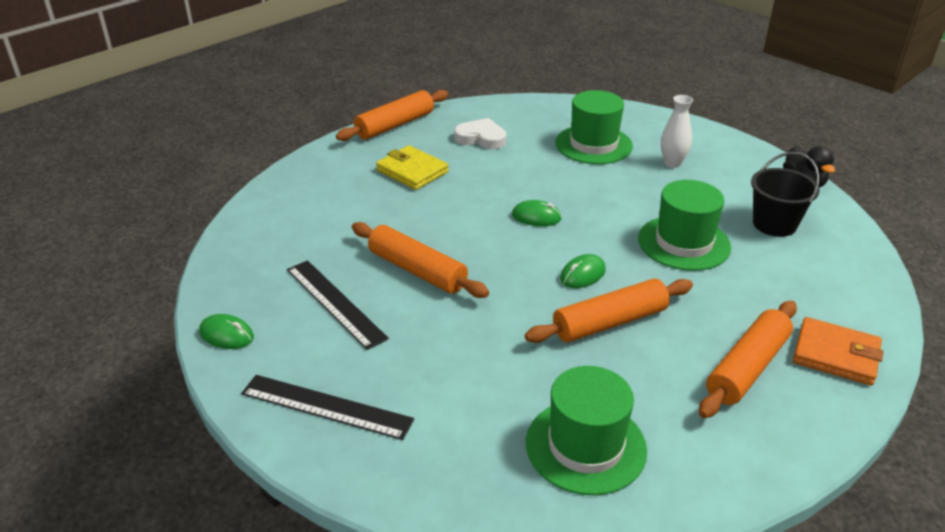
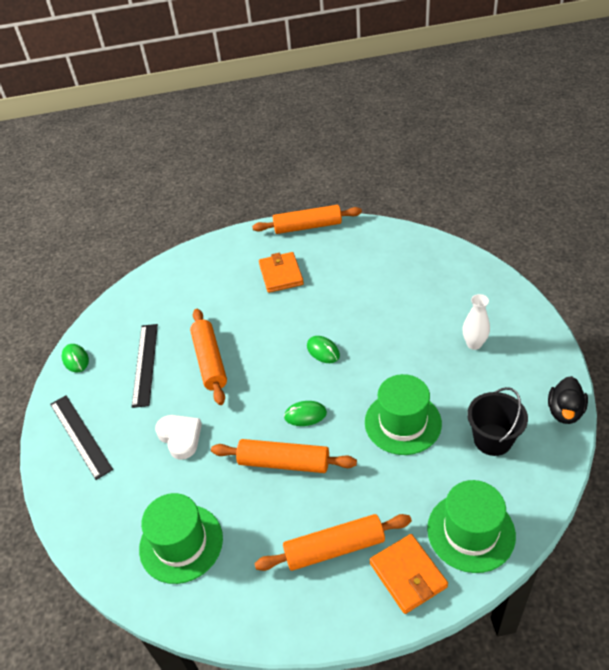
camera: 40 degrees right, 10 degrees up
yellow wallet [376,145,449,190] -> orange wallet [259,252,304,293]
white heart [454,118,506,149] -> white heart moved to [155,415,202,460]
green hat [555,90,633,164] -> green hat moved to [427,480,516,573]

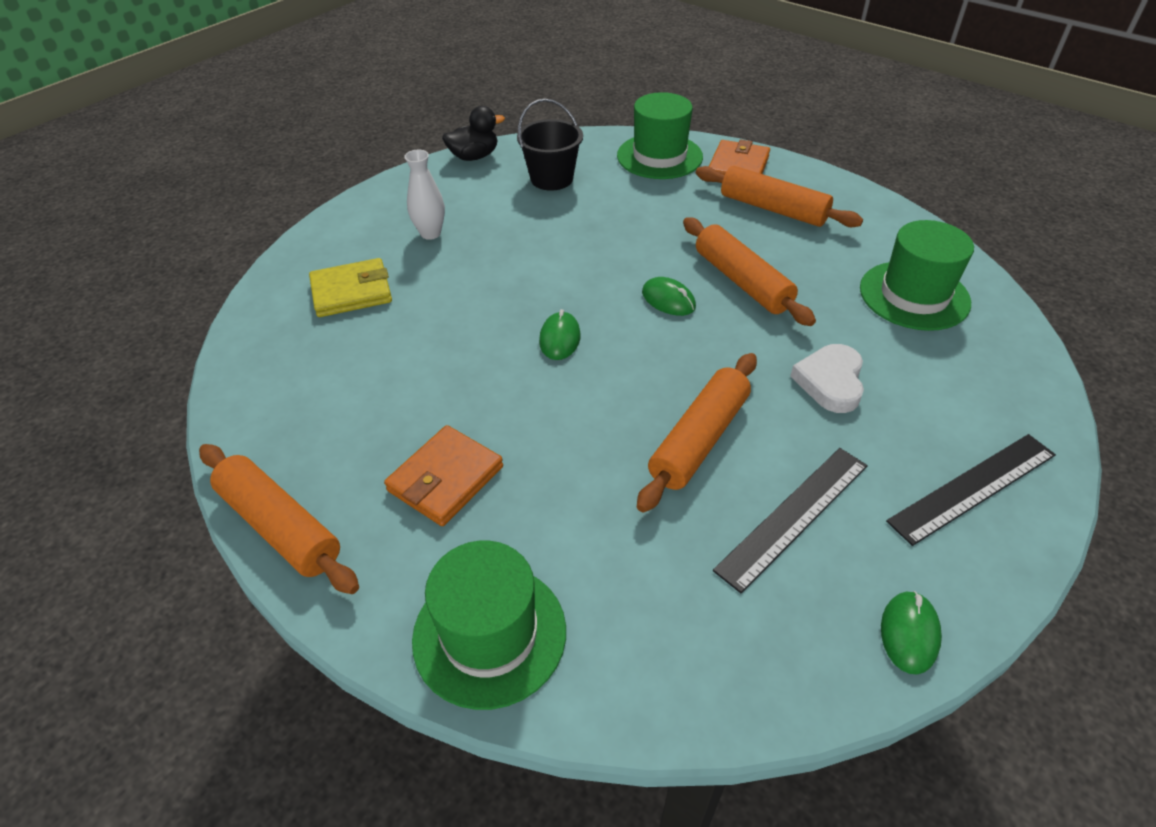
camera: 135 degrees left, 0 degrees up
black ruler [50,395,113,480] -> black ruler turned 45 degrees clockwise [886,434,1056,546]
green hat [365,374,442,455] -> green hat moved to [412,540,566,710]
none -> yellow wallet [309,258,392,317]

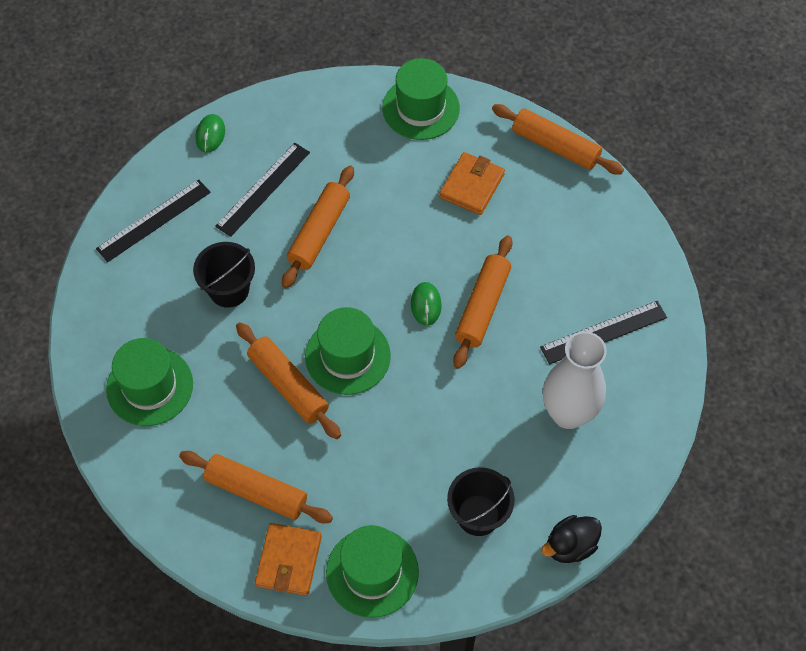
camera: 170 degrees right, 15 degrees up
yellow wallet [309,258,392,317] -> black ruler [540,301,667,364]
white vase [404,150,445,240] -> white vase [543,331,607,429], size x1.86
green mouse [642,277,696,316] -> green hat [305,307,391,395]
white heart [790,344,864,413] -> black bucket [193,242,255,308]
none -> orange rolling pin [453,235,513,369]

